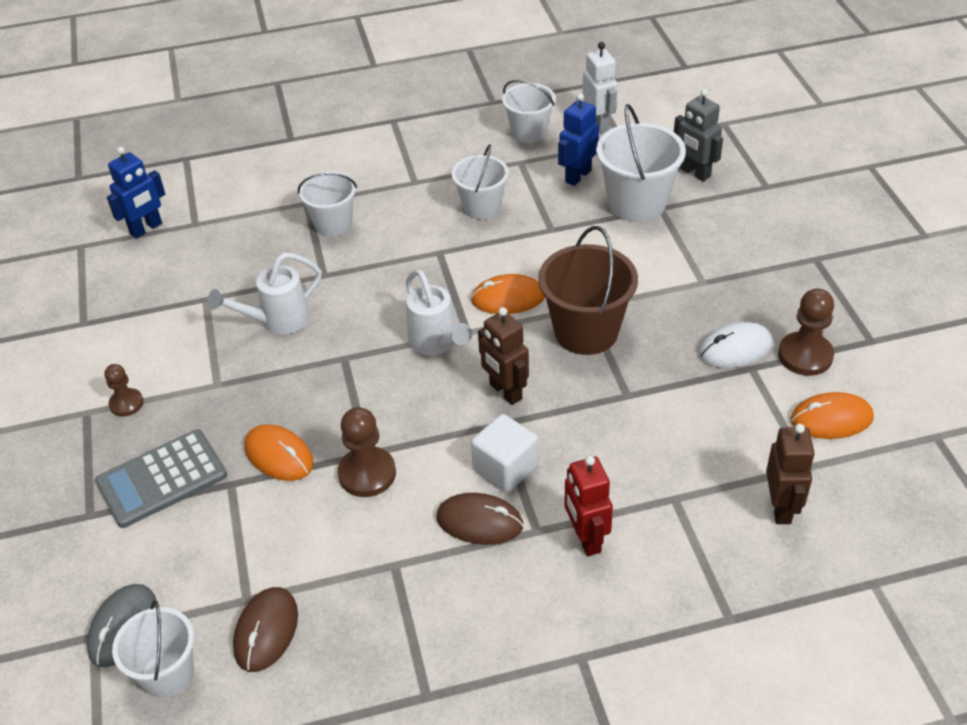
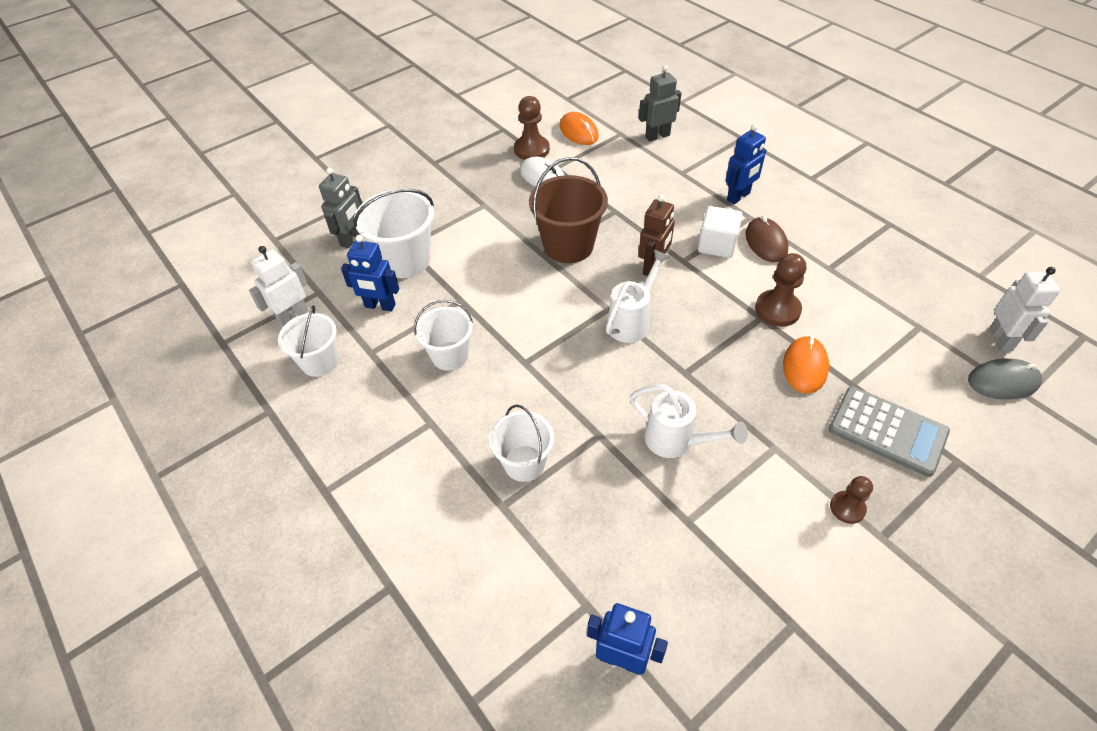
camera: 115 degrees left, 5 degrees up
white bucket [112,600,194,698] -> white robot [989,267,1060,352]
brown mouse [233,587,298,672] -> none
orange mouse [471,274,545,314] -> none
red robot [564,456,613,556] -> blue robot [725,124,766,204]
brown robot [766,424,815,524] -> grey robot [639,65,681,142]

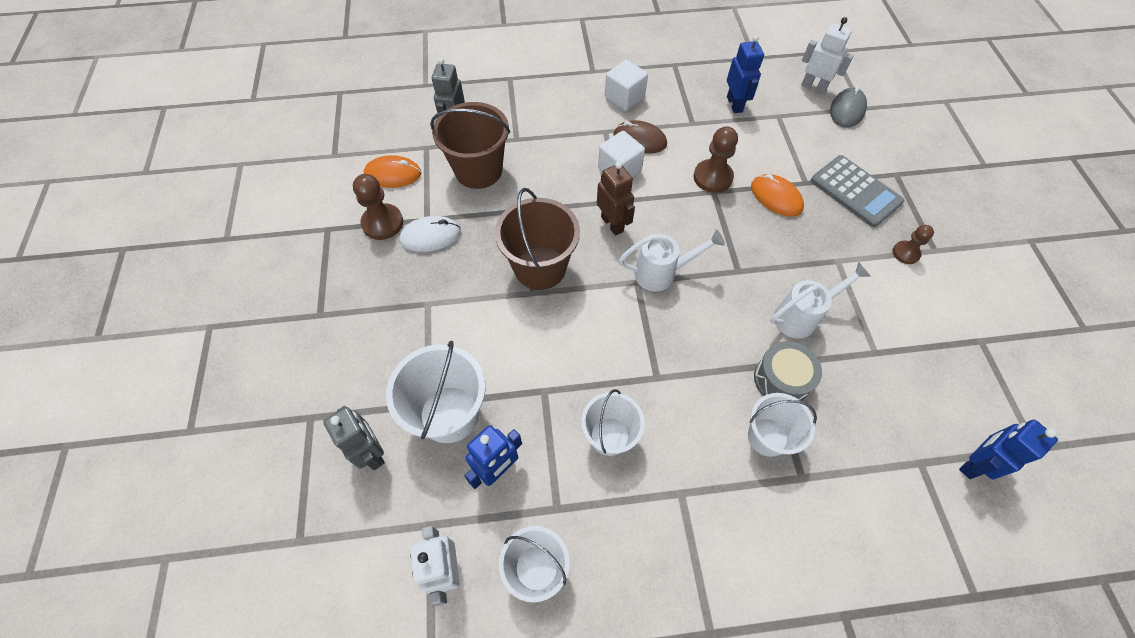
camera: 60 degrees left, 10 degrees up
white watering can [606,250,670,343] -> white watering can turned 105 degrees clockwise [619,229,725,291]
blue robot [725,124,766,204] -> blue robot moved to [727,35,764,113]
grey calculator [829,386,950,477] -> grey calculator turned 75 degrees clockwise [811,155,905,227]
none -> brown bucket [430,102,510,189]
none -> white cube [605,60,648,111]
none -> grey drum [754,341,822,401]

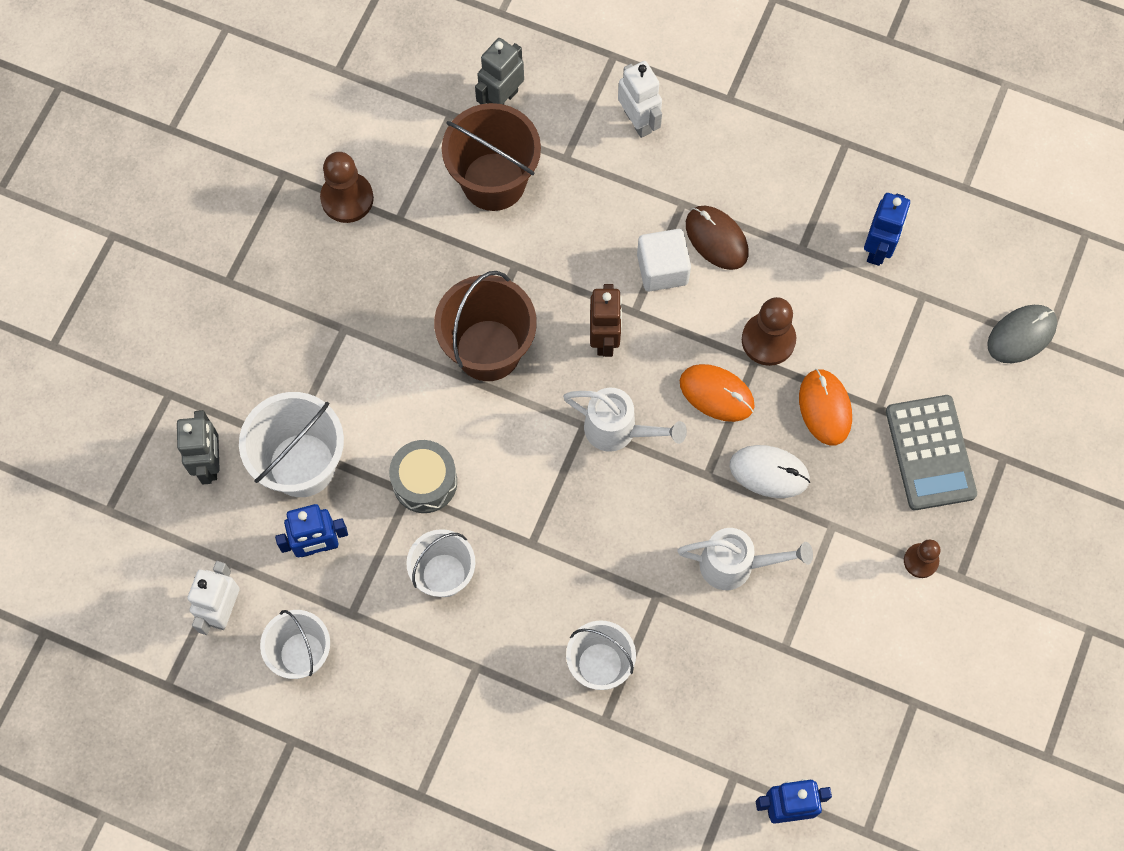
camera: 30 degrees right, 10 degrees up
orange mouse [364,155,421,188] -> orange mouse moved to [680,364,755,422]
white mouse [399,216,461,252] -> white mouse moved to [730,445,810,498]
white cube [605,60,648,111] -> none
grey drum [754,341,822,401] -> grey drum moved to [389,440,457,513]
white robot [801,17,854,94] -> white robot moved to [618,61,662,138]

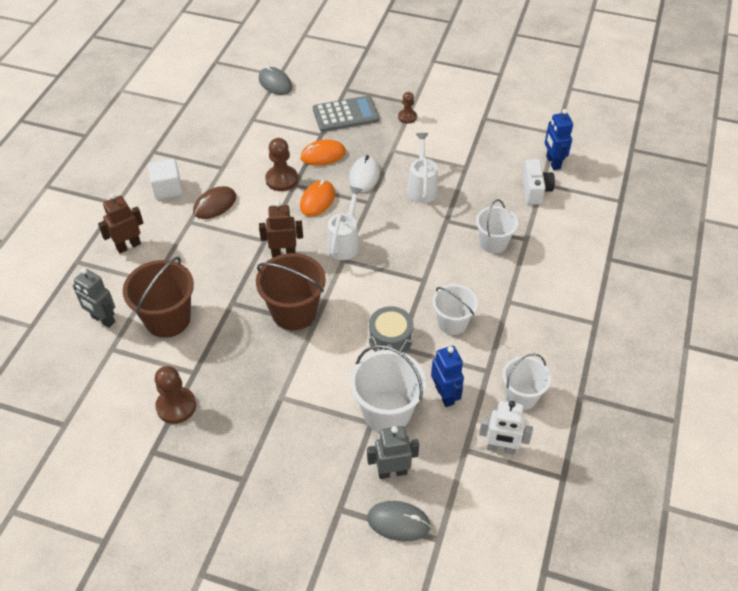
camera: 95 degrees left, 20 degrees down
white robot [618,61,662,138] -> brown robot [98,193,143,253]
white cube [637,229,691,292] -> white cube moved to [148,159,183,200]
blue robot [864,193,910,266] -> none
none -> grey mouse [367,501,431,542]
none -> white camera [523,159,555,204]

